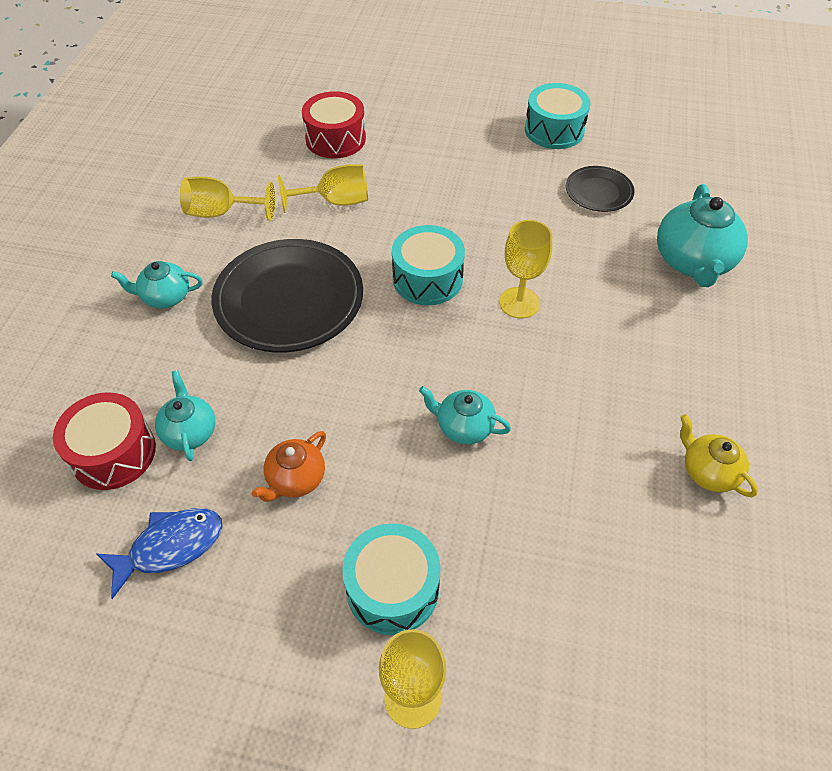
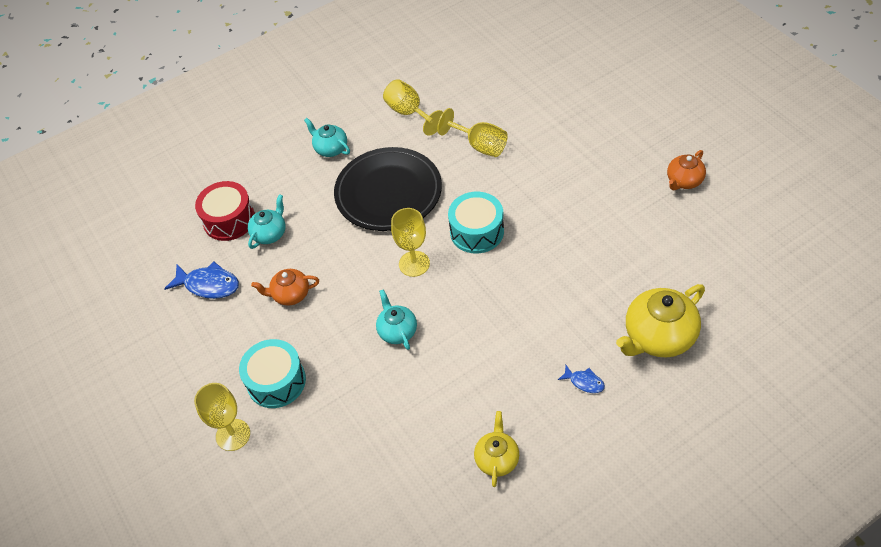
camera: 50 degrees right, 0 degrees up
red drum [302,91,366,158] -> none
yellow goblet [499,220,552,319] -> yellow goblet moved to [391,208,430,277]
turquoise drum [525,83,591,149] -> orange teapot [667,150,706,190]
black plate [566,166,634,212] -> none
turquoise teapot [657,184,748,287] -> yellow teapot [616,284,705,358]
none -> blue fish [558,365,605,393]

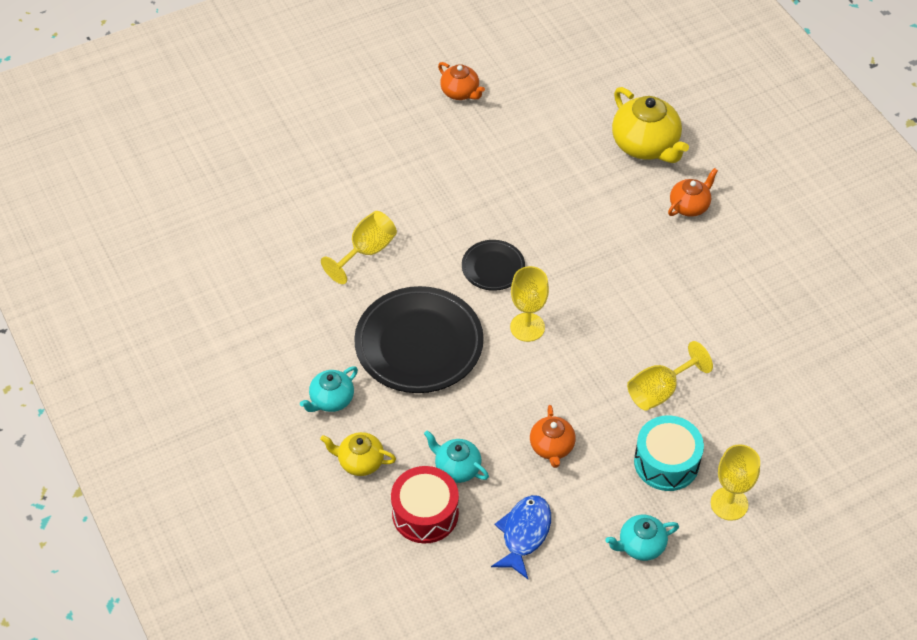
camera: 90 degrees left, 0 degrees up
turquoise teapot [376,289,417,350] -> turquoise teapot moved to [605,515,679,561]
yellow goblet [383,79,443,136] -> yellow goblet moved to [627,341,713,411]
turquoise drum [448,192,504,253] -> black plate [462,240,525,291]
yellow teapot [474,411,519,487] -> yellow teapot moved to [320,432,396,476]
blue fish [558,365,605,393] -> orange teapot [668,168,718,217]

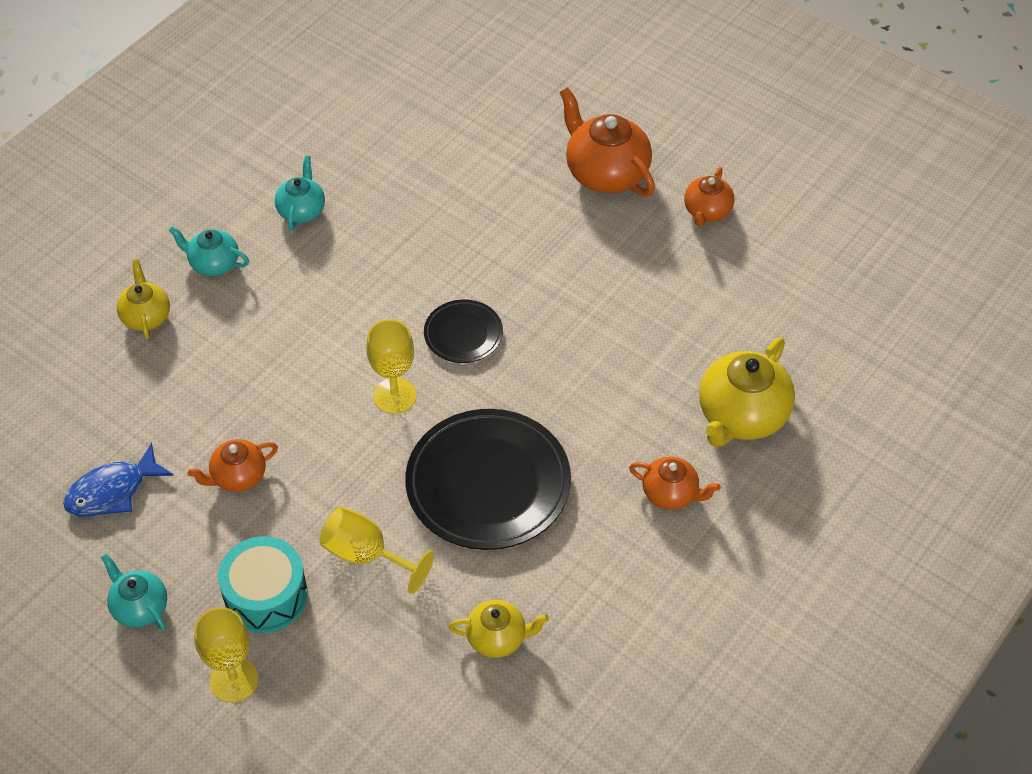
camera: 65 degrees right, 0 degrees up
yellow goblet [321,211,397,284] -> none
black plate [354,286,484,393] -> black plate moved to [405,409,571,550]
red drum [391,466,459,543] -> none
turquoise teapot [424,430,489,483] -> turquoise teapot moved to [275,156,325,230]
blue fish [491,495,551,579] -> blue fish turned 150 degrees clockwise [63,443,174,517]
none -> yellow teapot [449,600,549,658]
none -> orange teapot [560,87,655,197]

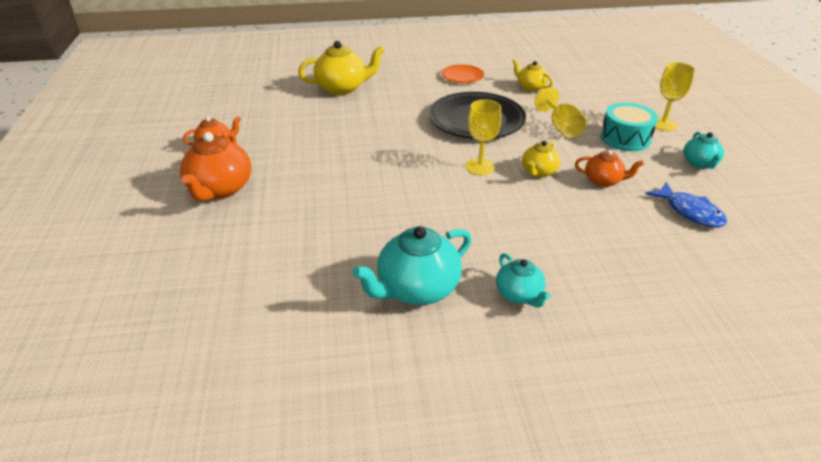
camera: 135 degrees left, 15 degrees down
blue fish [63,443,174,517] -> blue fish turned 45 degrees clockwise [645,182,727,228]
yellow teapot [117,260,170,339] -> yellow teapot moved to [522,141,560,177]
turquoise teapot [275,156,325,230] -> turquoise teapot [352,226,471,305], size x1.73
black plate [424,299,503,363] -> none
orange teapot [629,456,720,510] -> none
none -> orange plate [441,64,484,83]

